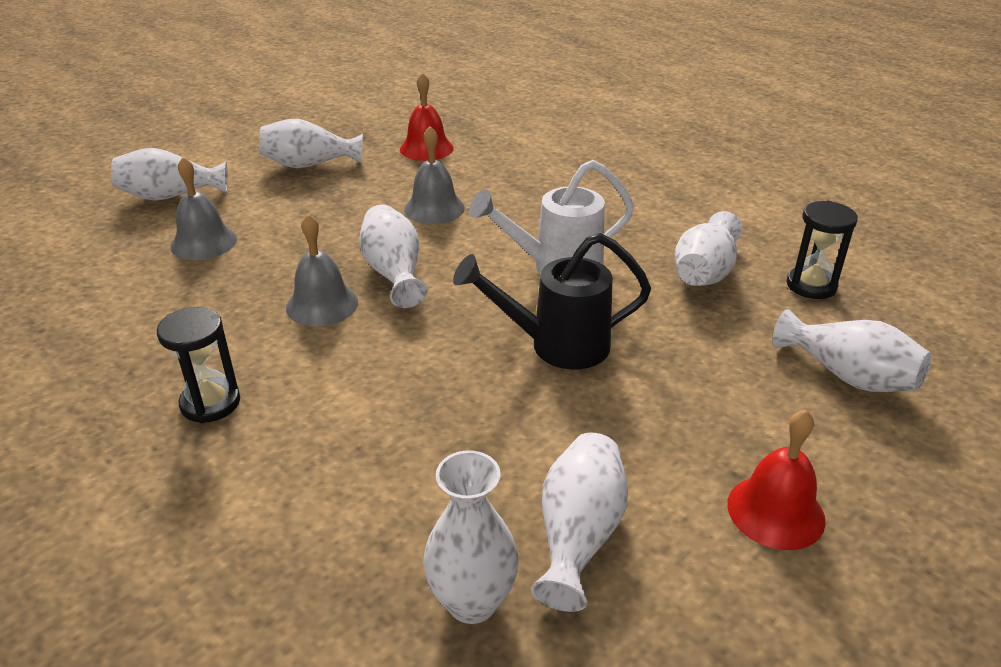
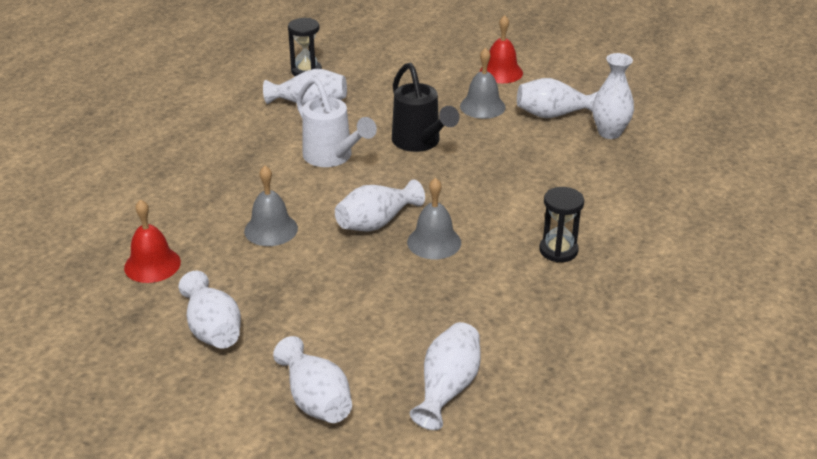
camera: 110 degrees left, 0 degrees up
grey bell [170,157,237,260] -> grey bell moved to [460,48,505,119]
white vase [772,309,931,392] -> white vase moved to [410,322,480,430]

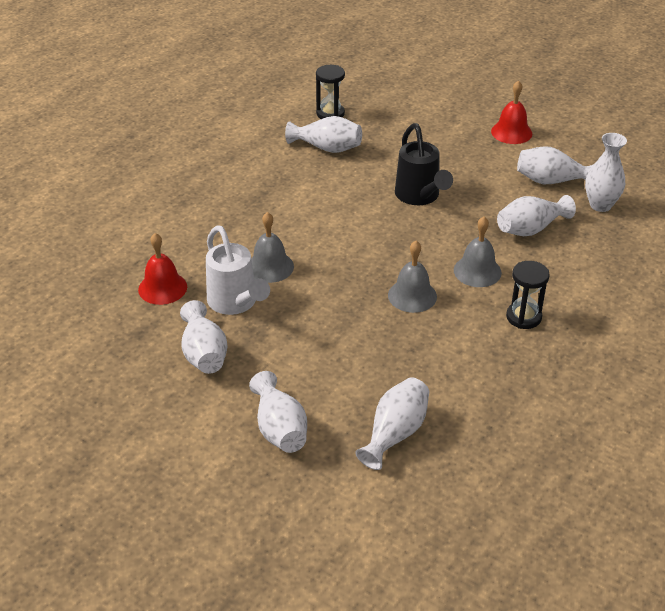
camera: 10 degrees right, 5 degrees up
white watering can [296,77,377,167] -> white watering can moved to [206,225,270,315]
white vase [335,179,425,232] -> white vase moved to [497,195,576,236]
grey bell [460,48,505,119] -> grey bell moved to [454,217,502,287]

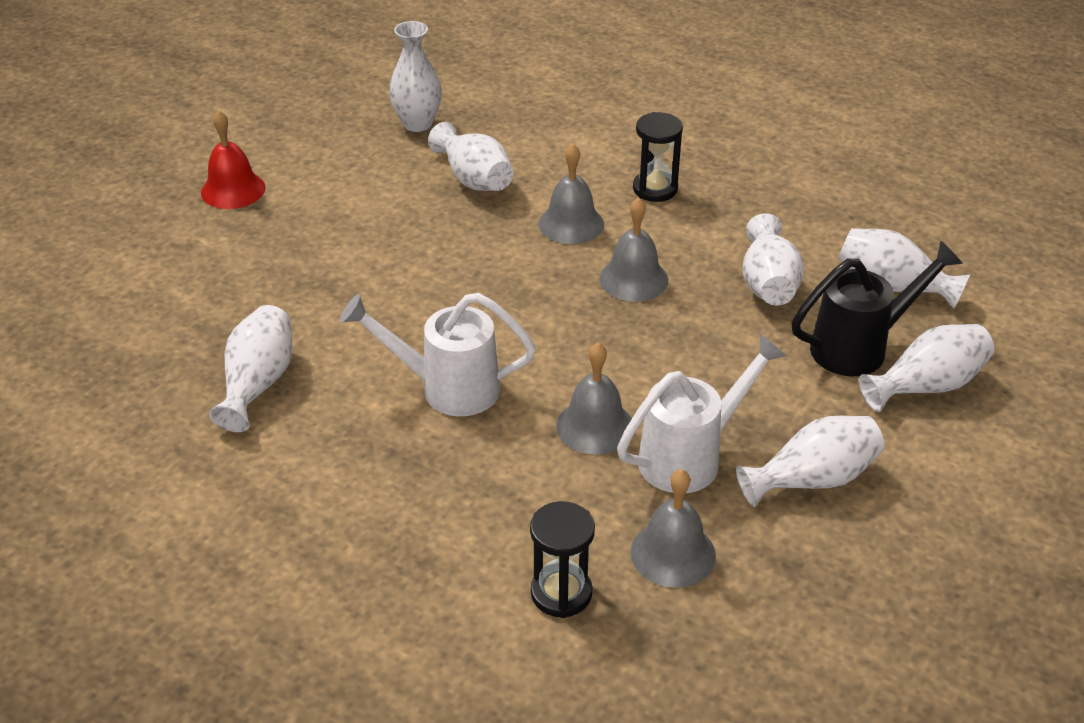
camera: 95 degrees left, 0 degrees up
red bell [138,233,187,305] -> grey bell [630,469,716,588]
black hourglass [316,65,345,119] -> black hourglass moved to [530,501,595,618]
black watering can [395,123,453,205] -> black watering can moved to [792,240,963,376]
white vase [517,146,594,184] -> white vase moved to [742,213,804,306]
none -> white watering can [340,293,536,416]

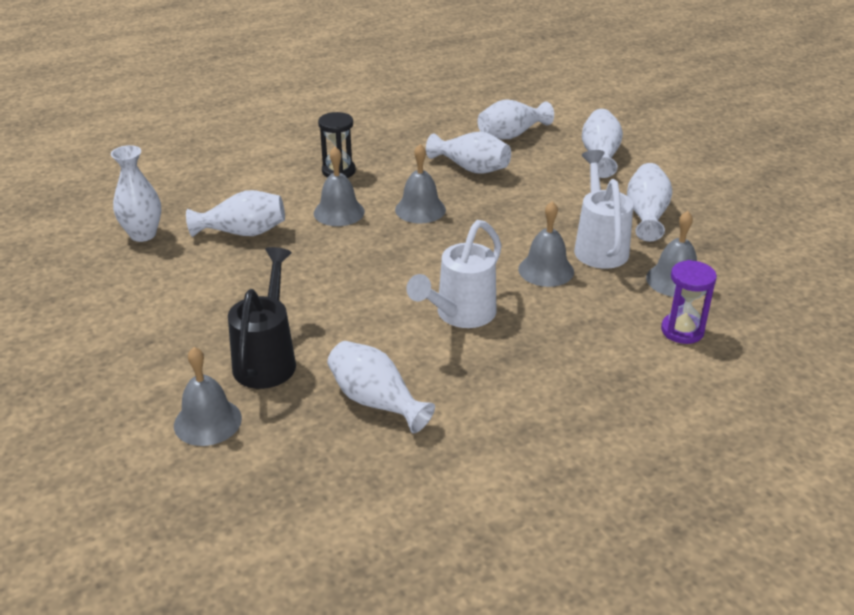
camera: 60 degrees left, 5 degrees down
red bell [201,110,266,209] -> none
black hourglass [530,501,595,618] -> purple hourglass [661,260,717,344]
black watering can [792,240,963,376] -> black watering can moved to [228,247,296,389]
none -> grey bell [174,347,242,446]

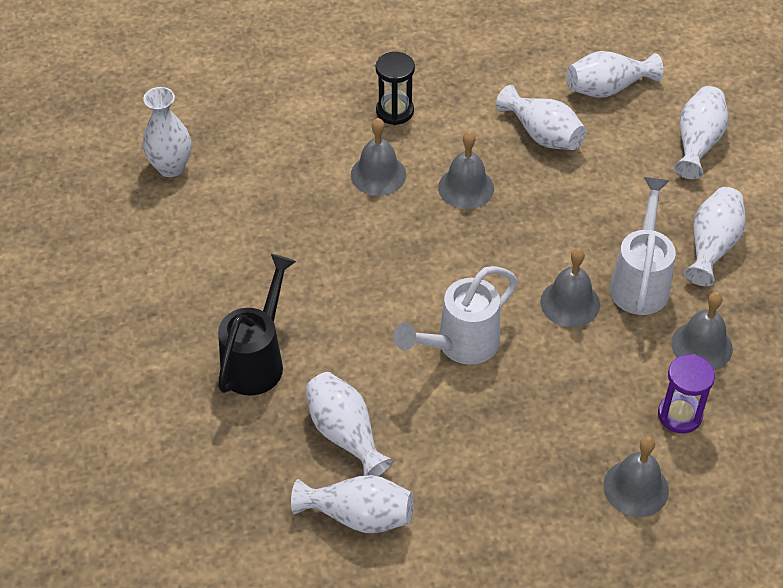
camera: 15 degrees right, 15 degrees up
grey bell [174,347,242,446] -> grey bell moved to [603,436,669,517]
white vase [186,190,285,237] -> white vase moved to [291,475,414,533]

